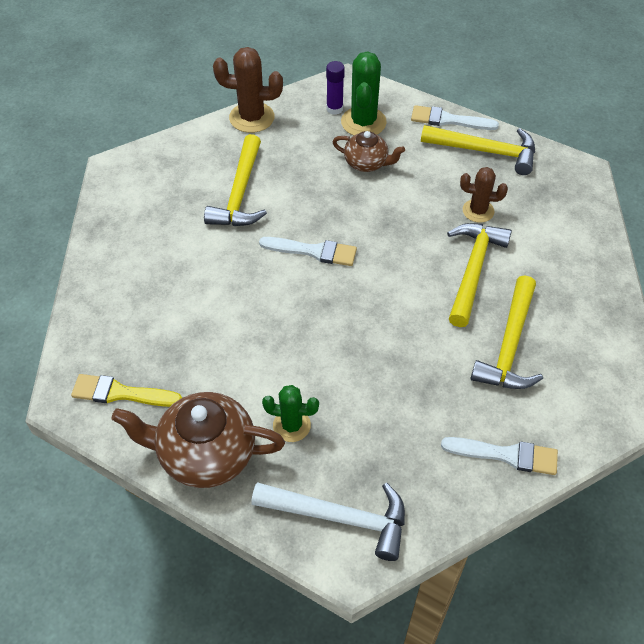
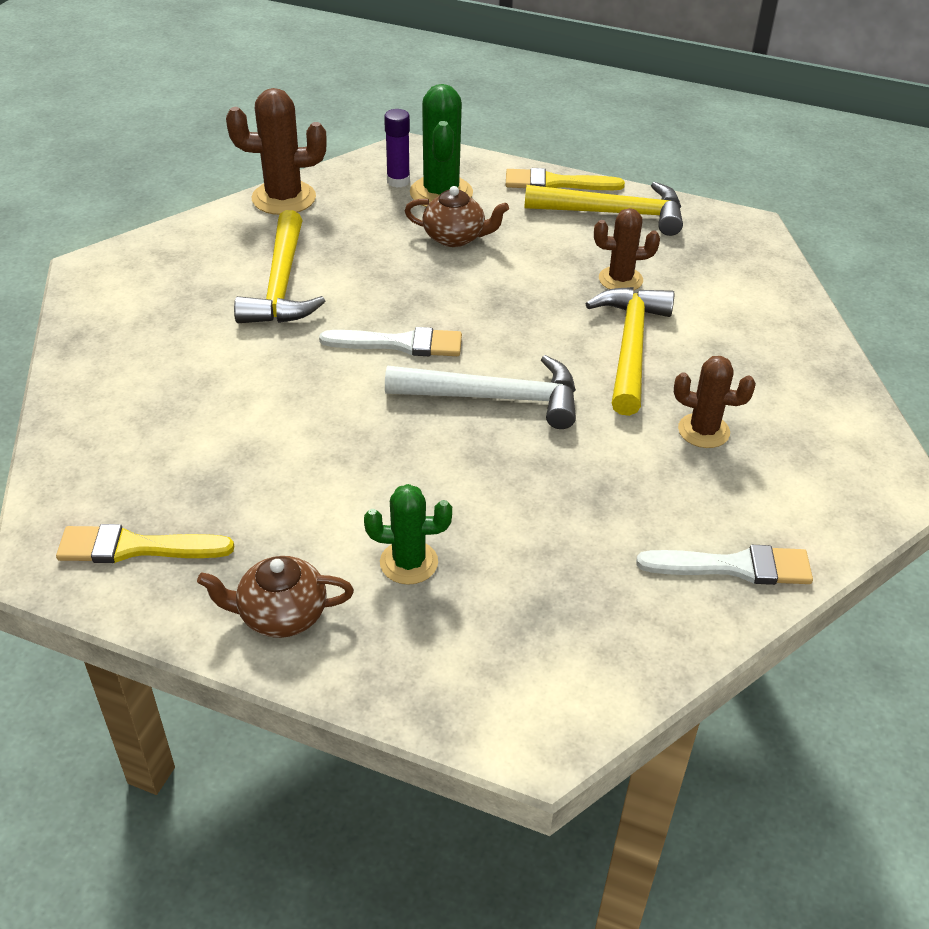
camera: 10 degrees left, 10 degrees down
brown teapot [112,392,285,488] -> brown teapot [197,556,354,638], size x0.58
white hammer [251,482,405,561] -> white hammer moved to [385,355,576,429]
white brush [411,105,499,130] -> yellow brush [506,168,625,190]
yellow hammer [470,275,543,389] -> brown cactus [674,356,756,448]

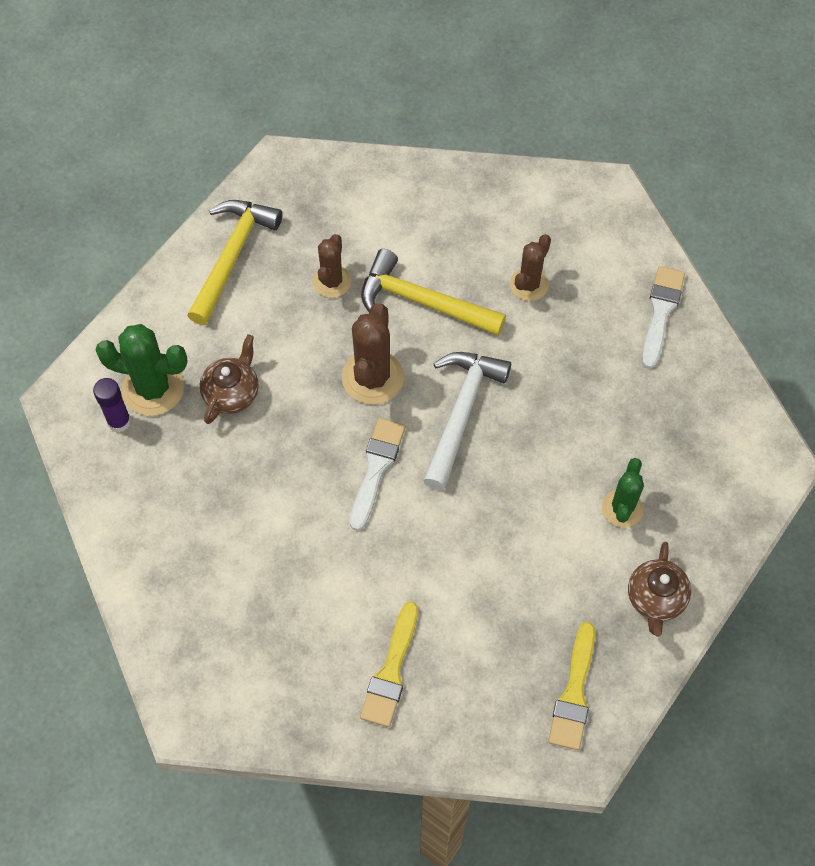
camera: 75 degrees left, 20 degrees up
brown cactus [226,88,327,215] -> brown cactus moved to [342,303,404,405]
yellow hammer [234,210,325,323] -> none
yellow brush [506,168,625,190] -> yellow brush moved to [360,601,418,727]

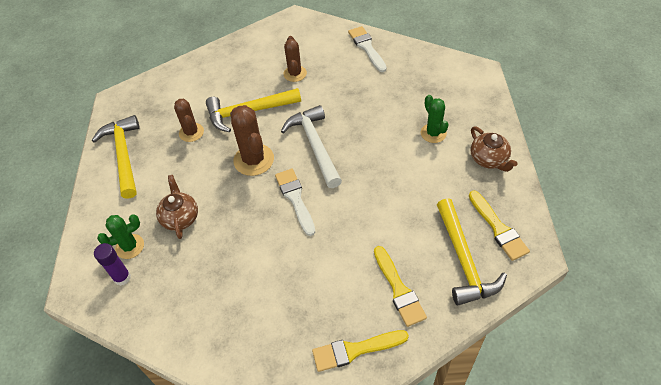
camera: 35 degrees left, 10 degrees down
green cactus [95,324,188,416] -> green cactus [97,214,144,259], size x0.64
none -> yellow brush [312,330,409,372]
none -> yellow hammer [437,198,507,306]

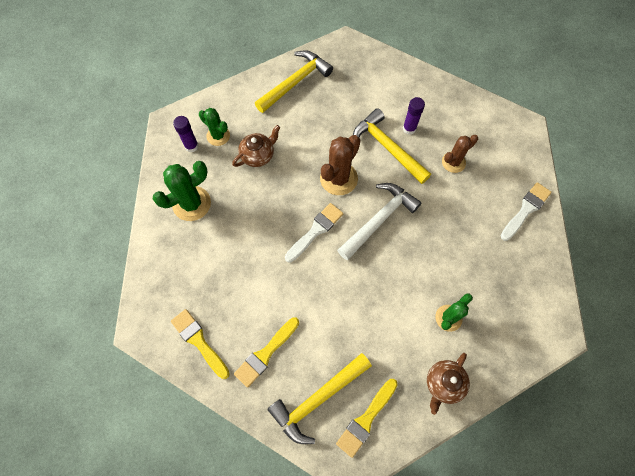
camera: 60 degrees right, 15 degrees up
brown cactus [174,99,204,142] -> none
none -> green cactus [153,161,211,221]
none -> purple glue stick [403,97,425,135]

